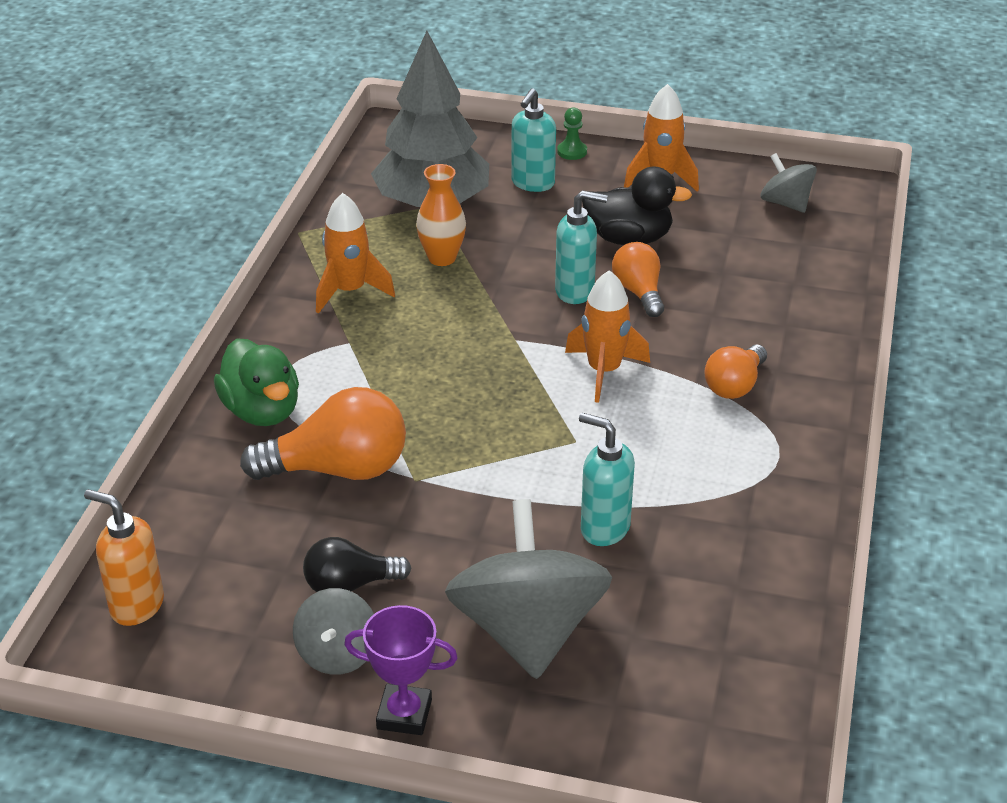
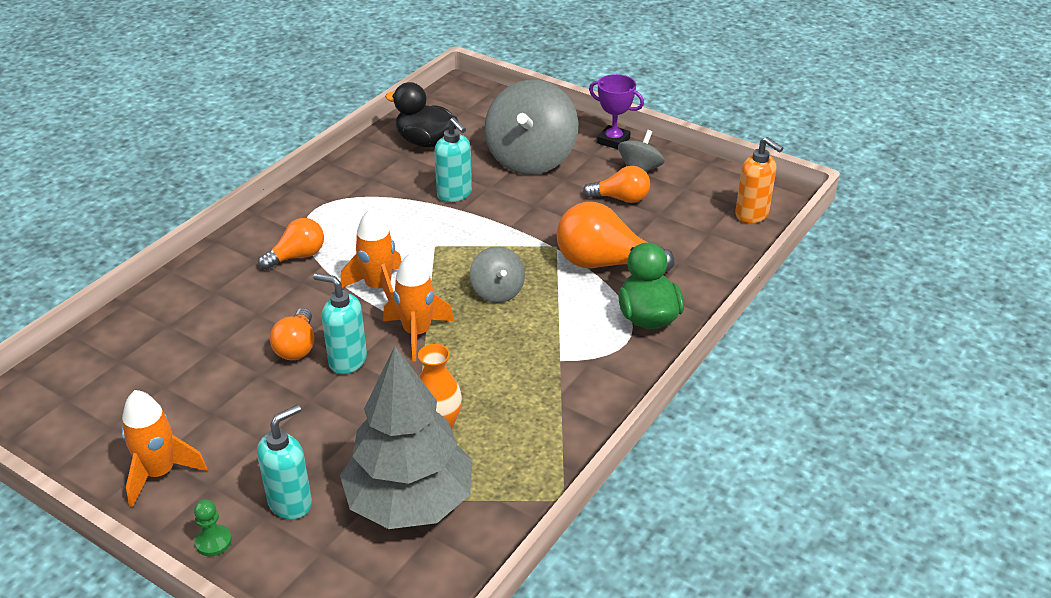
camera: 160 degrees left, 0 degrees up
black light bulb [303,537,411,592] -> orange light bulb [583,166,650,203]
orange rocket [316,193,395,313] -> orange rocket moved to [383,253,454,361]
black duck [582,167,692,245] -> black duck moved to [385,82,458,148]
grey spinning top [760,153,817,213] -> grey spinning top moved to [470,246,525,303]

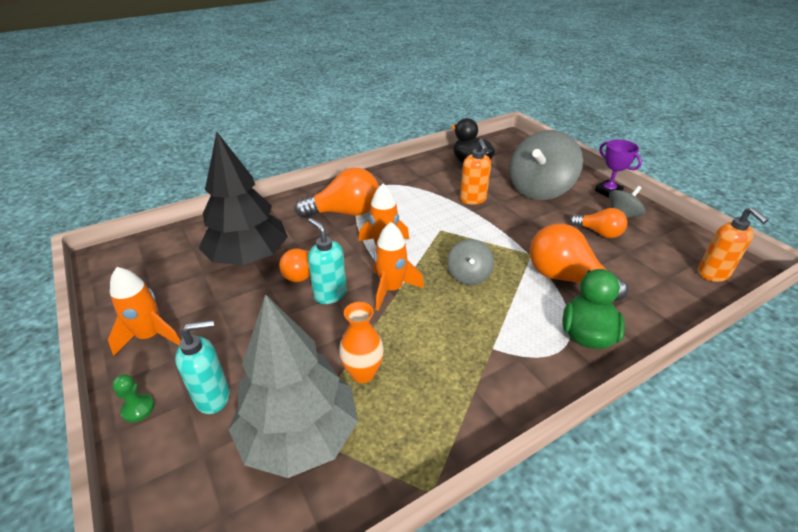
camera: 25 degrees right, 0 degrees up
orange light bulb [258,218,324,270] -> orange light bulb [295,168,379,218], size x1.66
turquoise soap dispenser [434,117,472,202] -> orange soap dispenser [460,139,491,204]
none -> black tree [199,132,288,265]

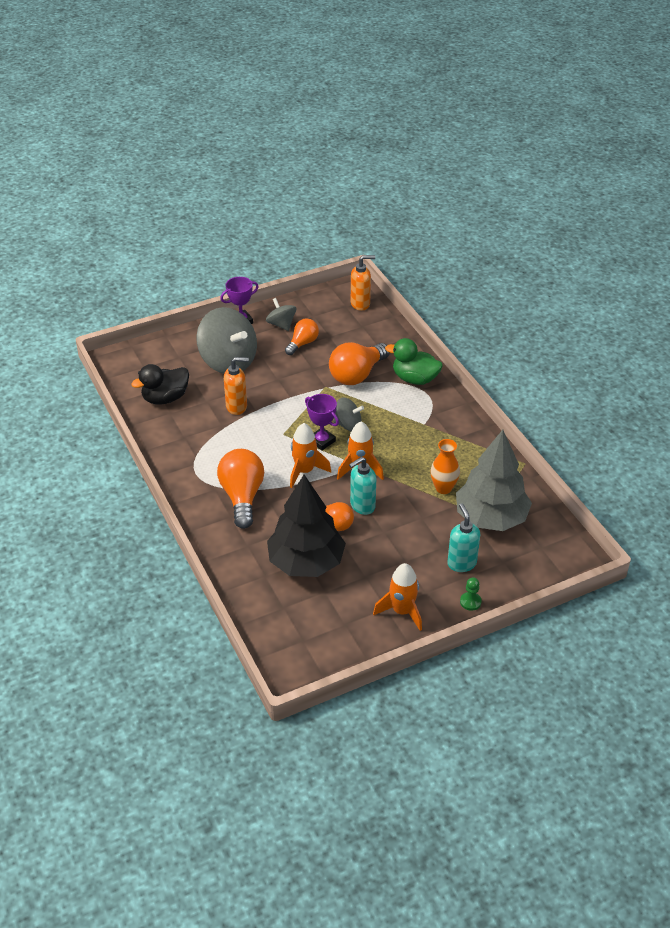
camera: 85 degrees left, 5 degrees up
none -> purple trophy [305,394,339,450]

